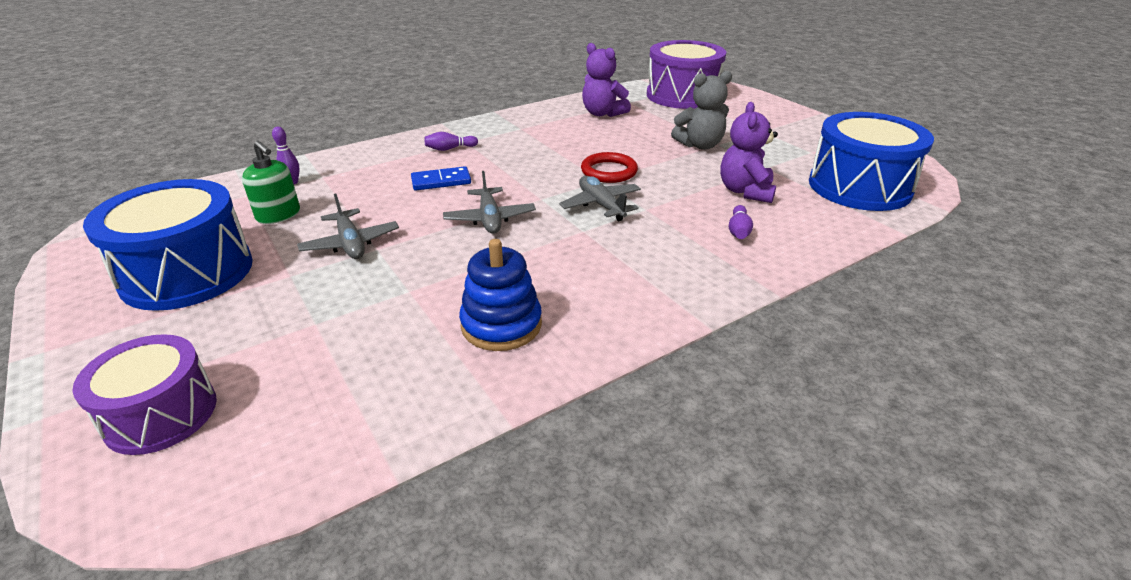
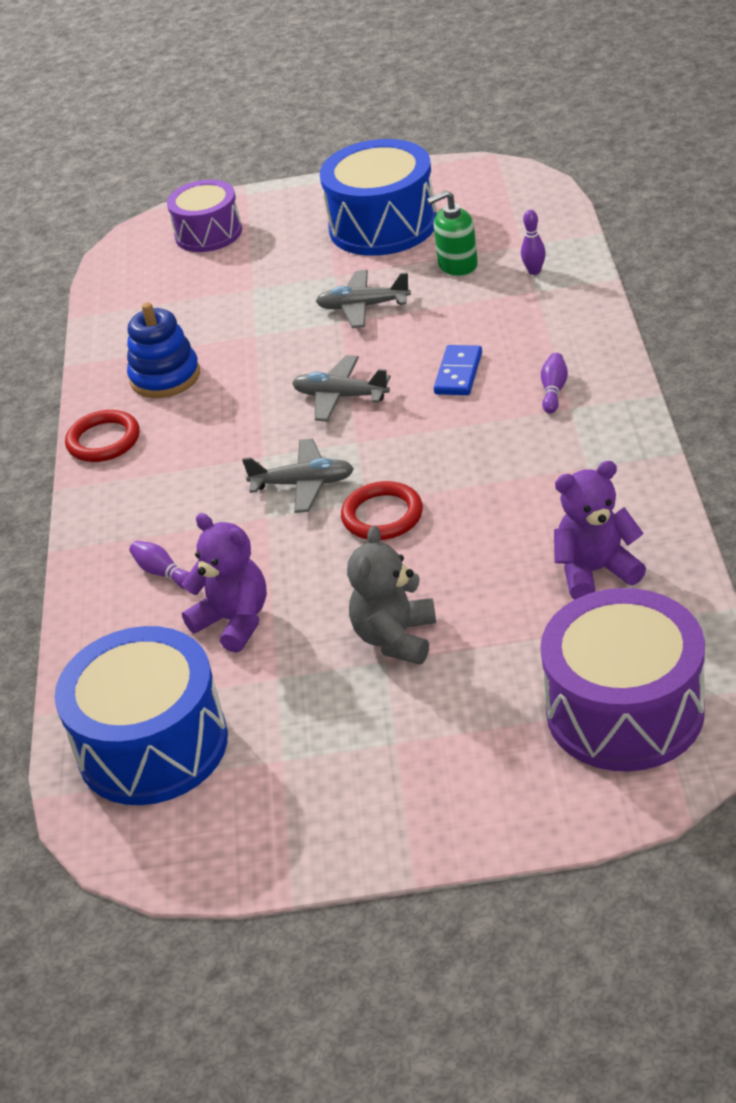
camera: 125 degrees right, 5 degrees up
none -> red ring [65,410,140,462]

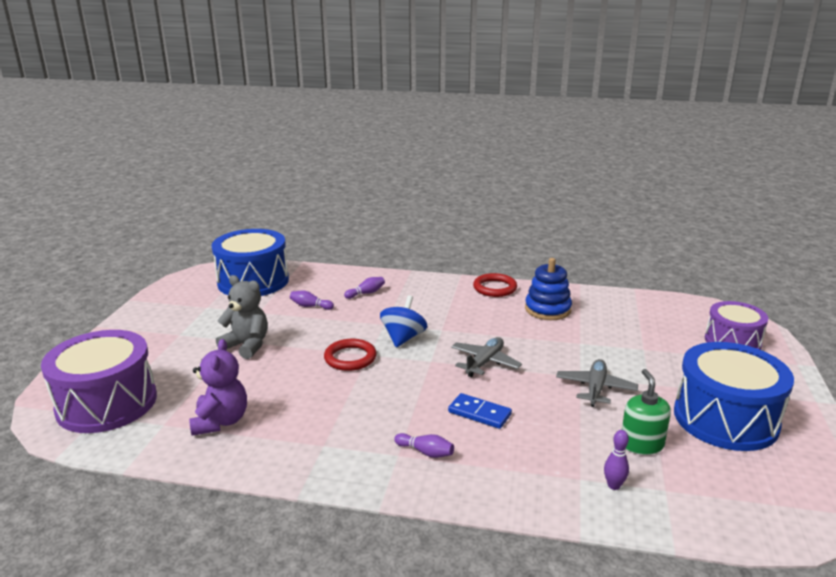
camera: 100 degrees right, 15 degrees down
purple teddy bear [182,513,267,653] -> purple bowling pin [290,291,334,310]
grey plane [242,439,354,513] -> blue spinning top [380,295,428,348]

